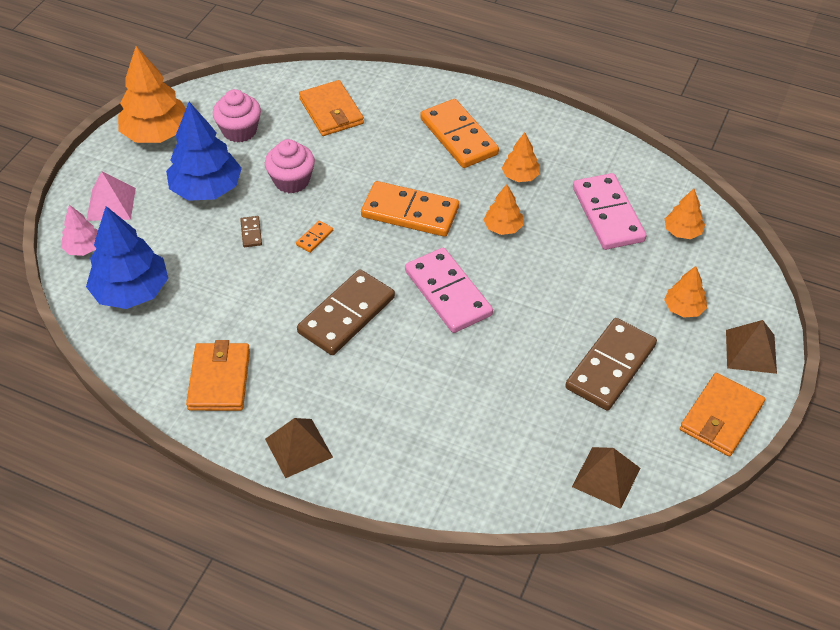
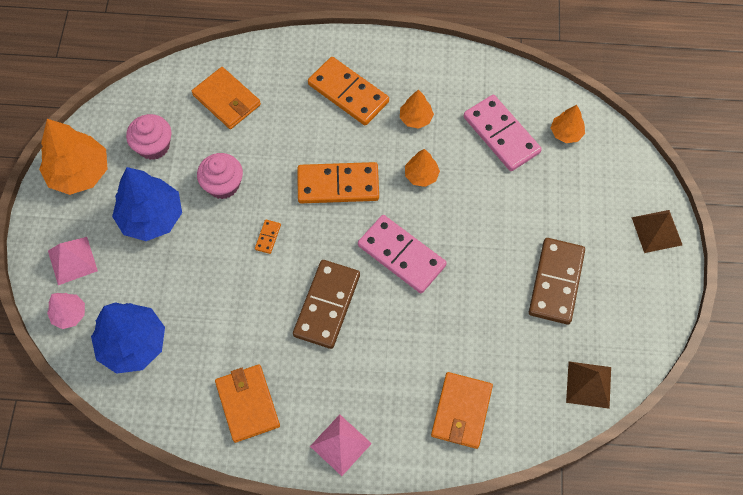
camera: 20 degrees left, 15 degrees up
brown domino [240,216,262,247] -> none
brown pyramid [265,418,333,478] -> pink pyramid [310,415,372,476]
orange tree [664,266,707,318] -> none
orange wallet [680,373,765,456] -> orange wallet moved to [431,372,493,449]

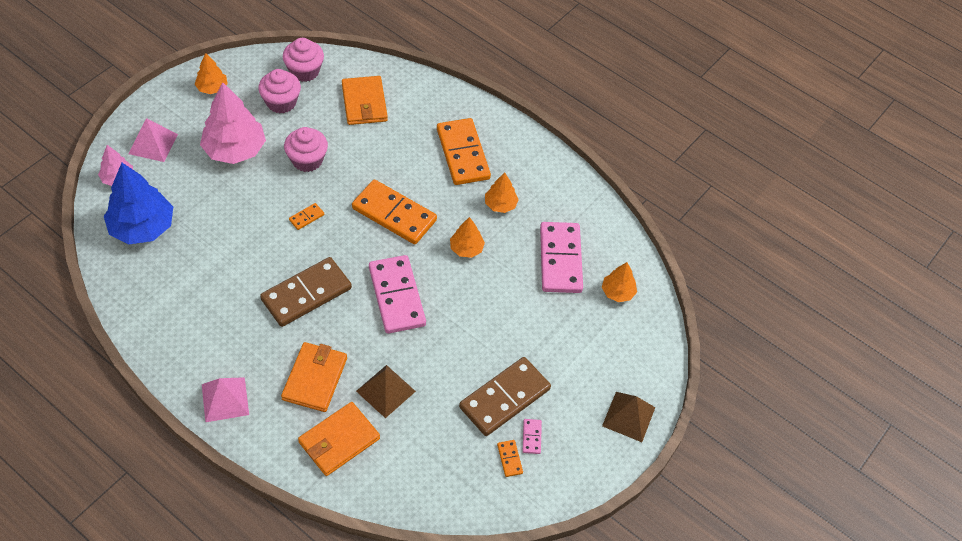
camera: 30 degrees right, 10 degrees down
orange tree [39,119,107,195] -> orange tree [195,53,228,94], size x0.52
blue tree [112,167,182,241] -> pink tree [200,82,266,164]
orange wallet [215,365,280,443] -> orange wallet moved to [281,342,347,412]
brown pyramid [566,362,611,409] -> brown pyramid moved to [356,365,416,418]
none -> pink cupcake [283,38,324,82]
none -> orange domino [497,440,523,477]
none -> pink domino [523,419,542,454]

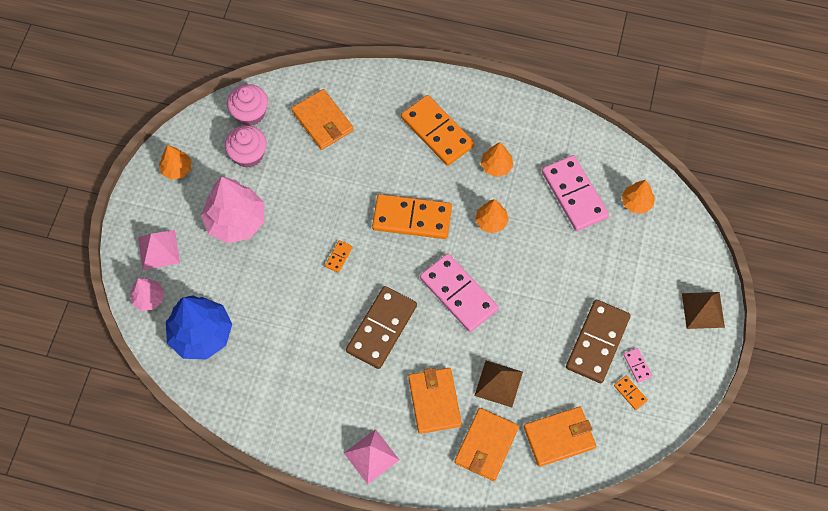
camera: 20 degrees left, 10 degrees up
pink cupcake [284,127,328,172] -> none
none -> orange wallet [524,406,596,467]

